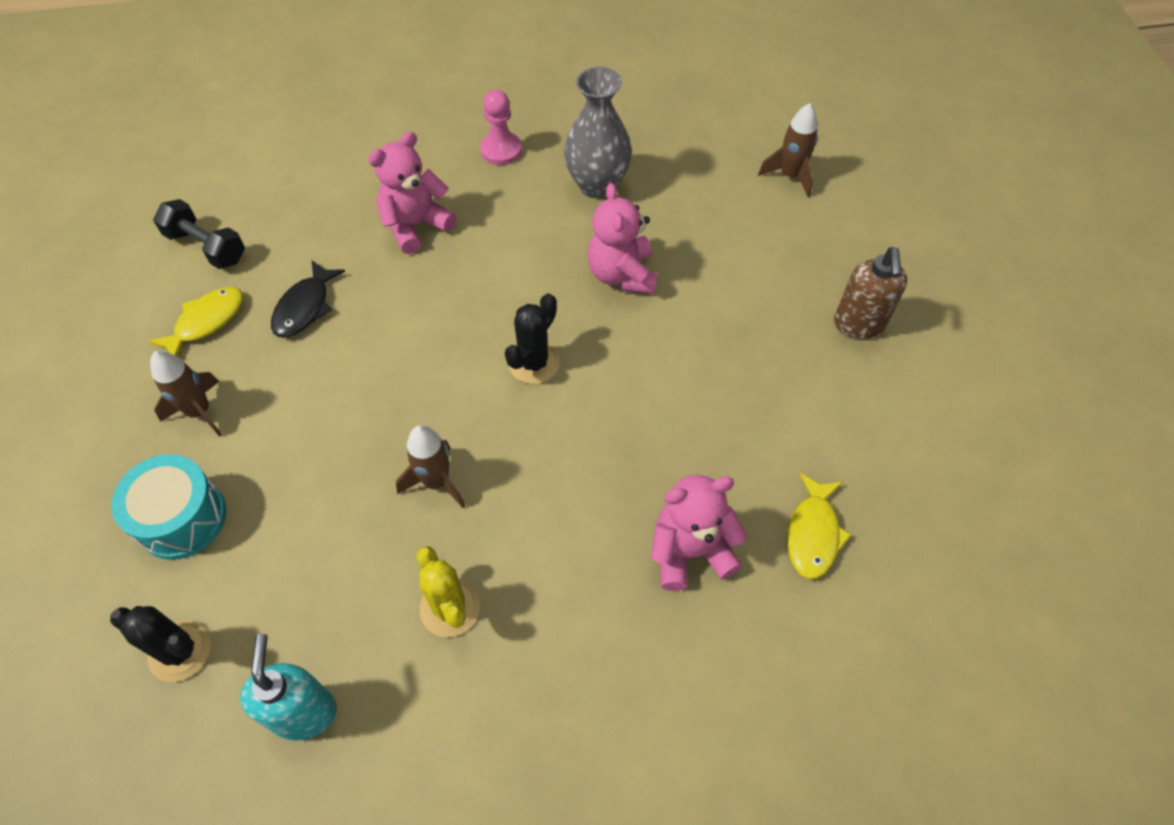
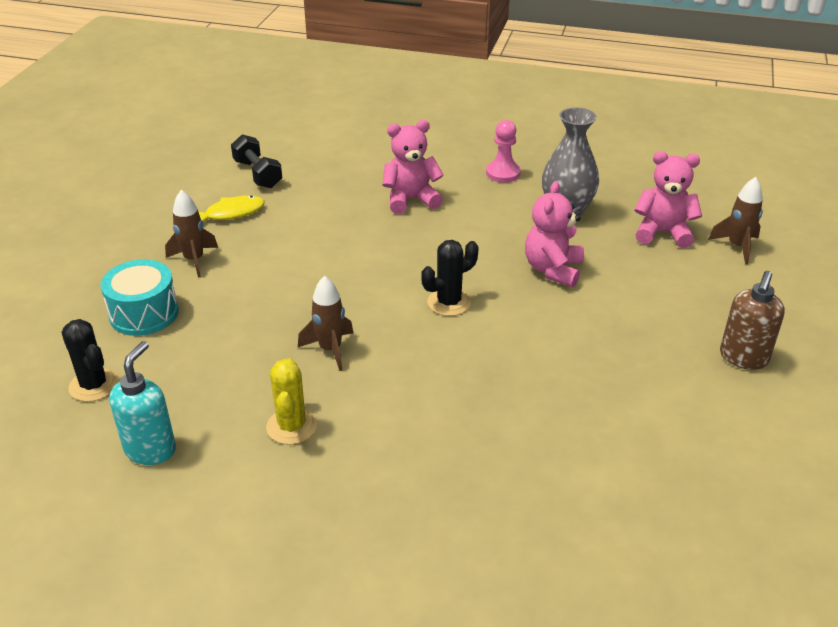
camera: 25 degrees right, 20 degrees down
black fish [271,260,345,338] -> none
pink teddy bear [651,475,747,591] -> pink teddy bear moved to [634,151,702,248]
yellow fish [787,472,852,579] -> none

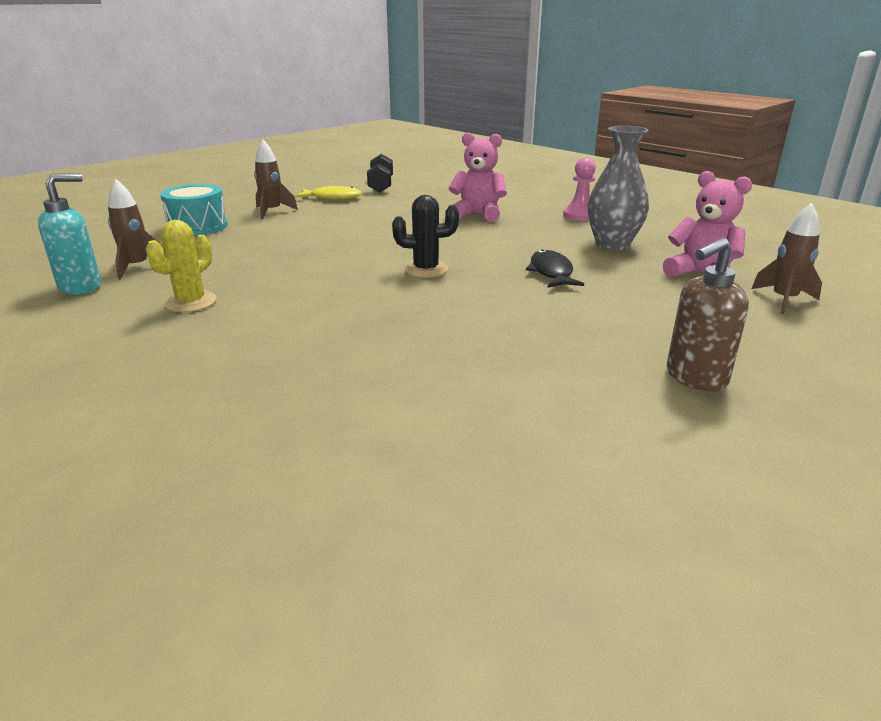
camera: 30 degrees right, 10 degrees down
black cactus [61,319,119,402] -> none
brown rocket [298,276,353,371] -> brown rocket moved to [108,179,166,280]
pink teddy bear [525,181,584,287] -> black fish [526,249,584,288]

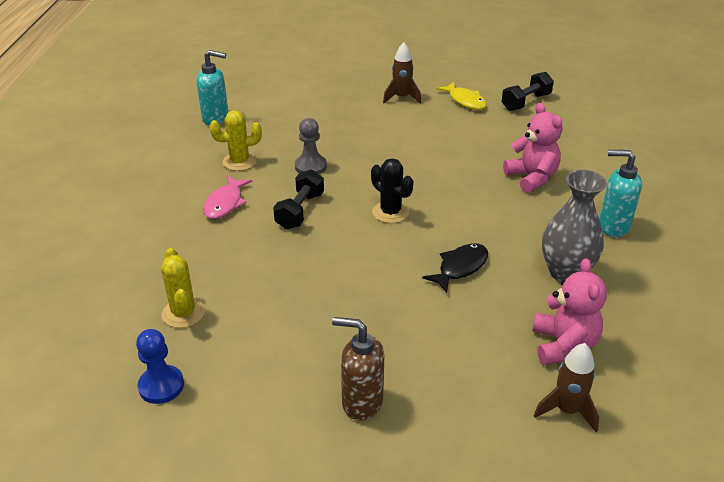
camera: 50 degrees right, 10 degrees up
brown rocket [108,179,166,280] -> none
turquoise drum [160,184,228,236] -> none
pink pawn [563,158,596,221] -> turquoise soap dispenser [599,150,642,237]
none -> blue pawn [136,329,184,404]
none -> yellow cactus [161,248,205,328]
none -> pink fish [203,176,252,219]
none -> black dumbbell [273,169,324,230]
none -> grey pawn [295,118,327,174]

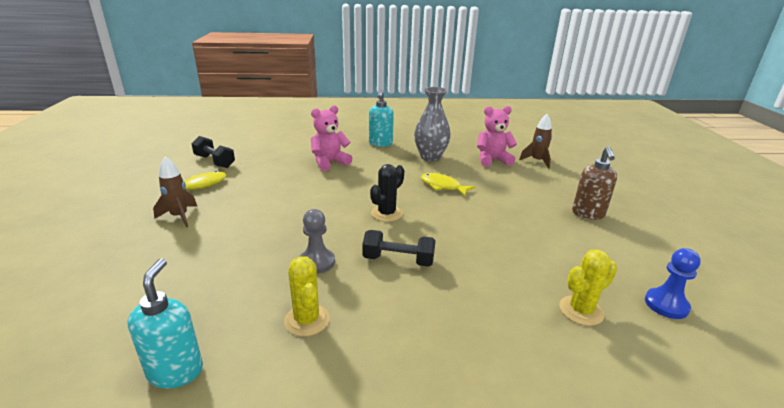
camera: 100 degrees left, 10 degrees down
pink fish [203,176,252,219] -> none
black fish [422,243,488,293] -> yellow fish [421,173,475,196]

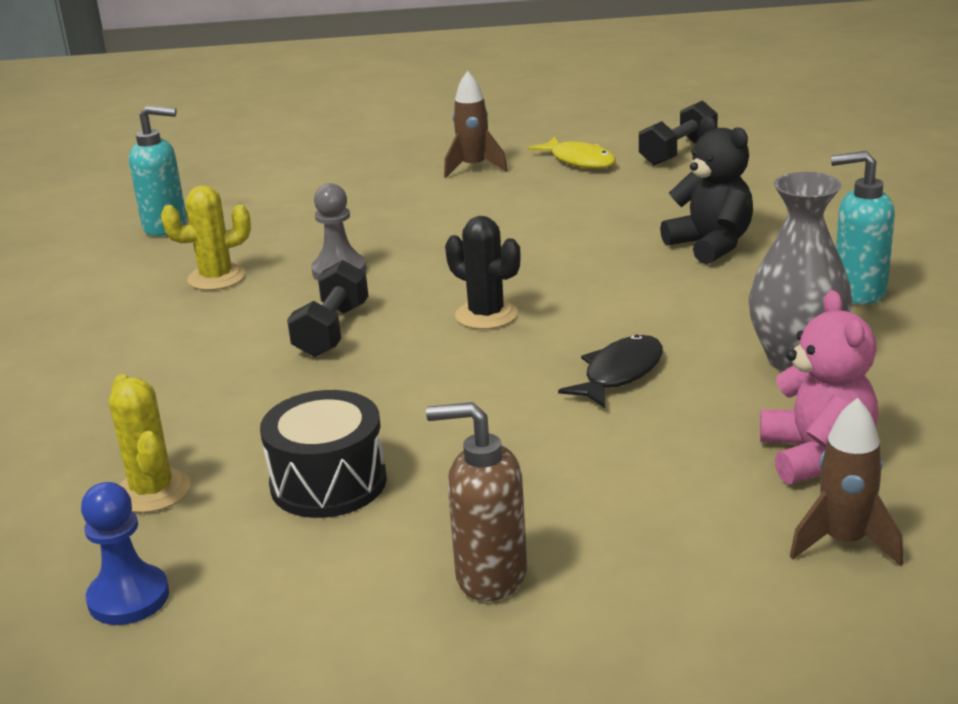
camera: 95 degrees right, 0 degrees up
pink teddy bear [311,105,352,171] -> black teddy bear [660,116,753,264]
yellow fish [421,173,475,196] -> black fish [558,335,663,408]
none -> black drum [260,390,387,518]

